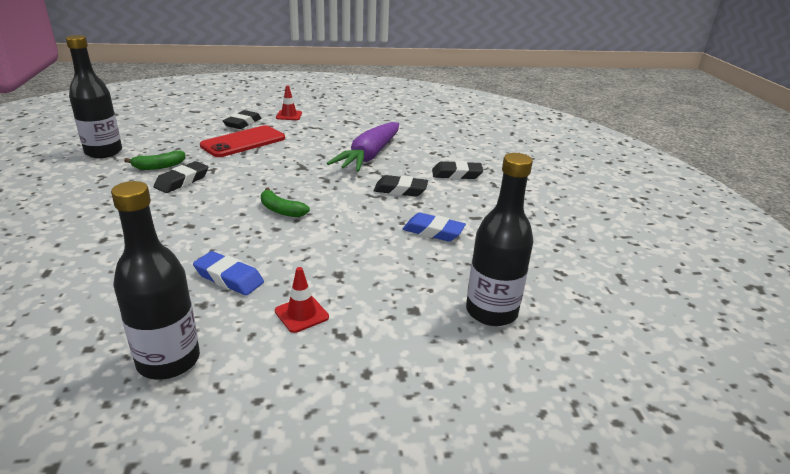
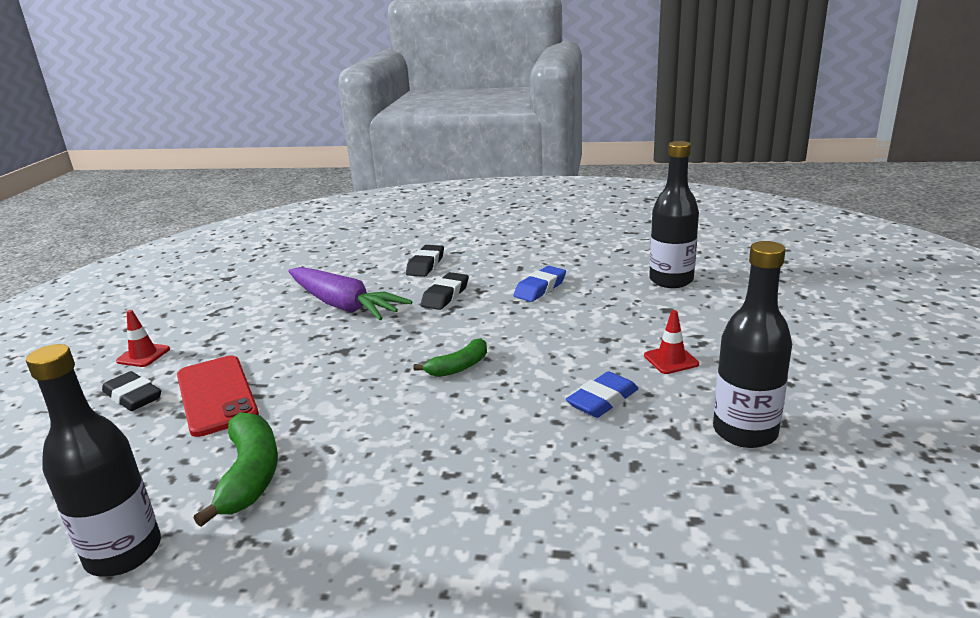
camera: 70 degrees left, 5 degrees down
green banana [124,151,185,170] -> green banana [193,413,278,527], size x1.57
black eraser [154,161,208,193] -> none

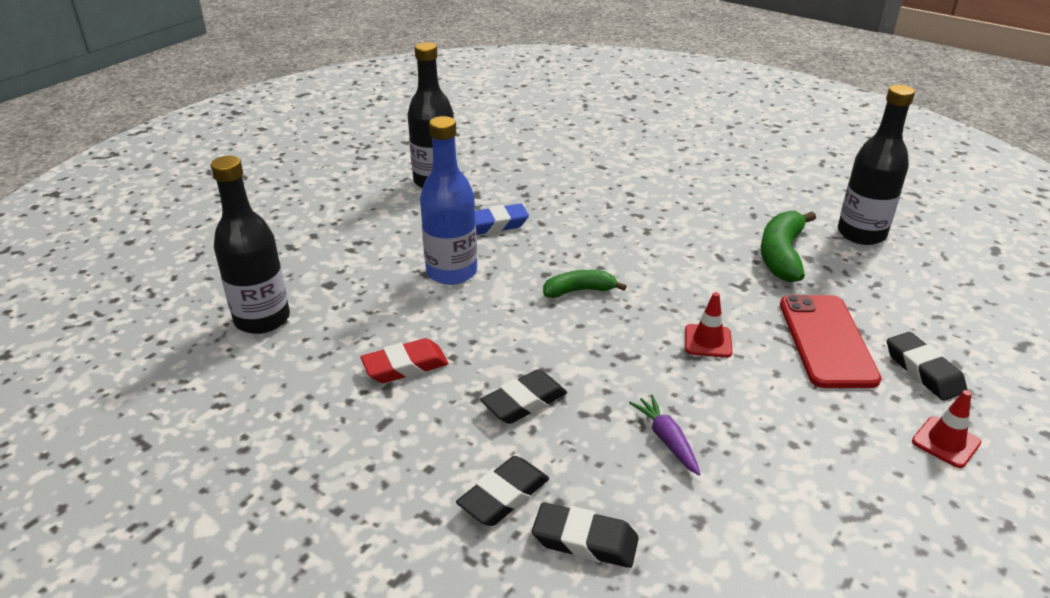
camera: 155 degrees left, 10 degrees up
purple carrot [288,267,412,320] -> purple carrot [629,394,700,475], size x0.45
blue eraser [514,266,566,302] -> red eraser [360,338,449,383]
red traffic cone [644,310,699,374] -> red traffic cone moved to [685,292,732,358]
none -> blue bottle [420,116,477,285]
none -> black eraser [532,502,639,568]

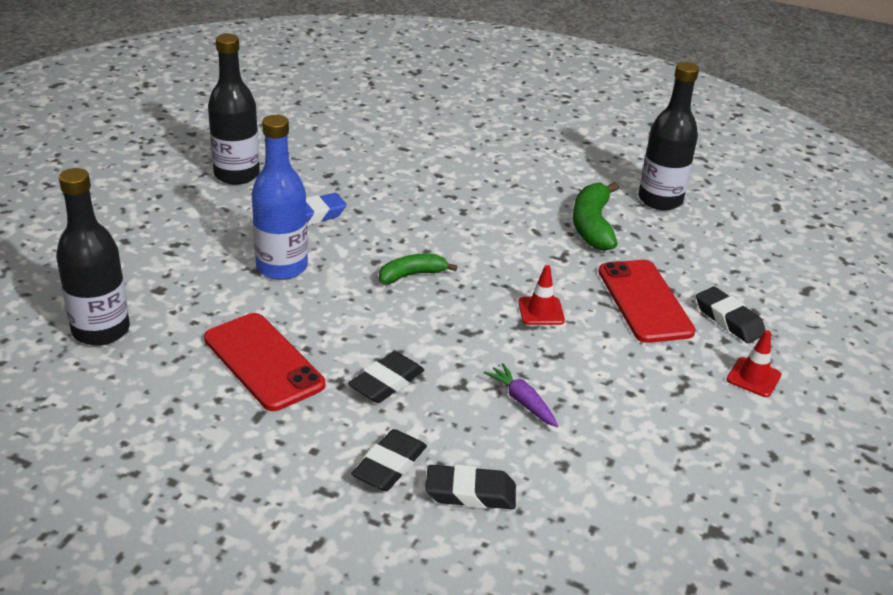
camera: 15 degrees left, 0 degrees up
red eraser [360,338,449,383] -> red phone [204,313,325,411]

